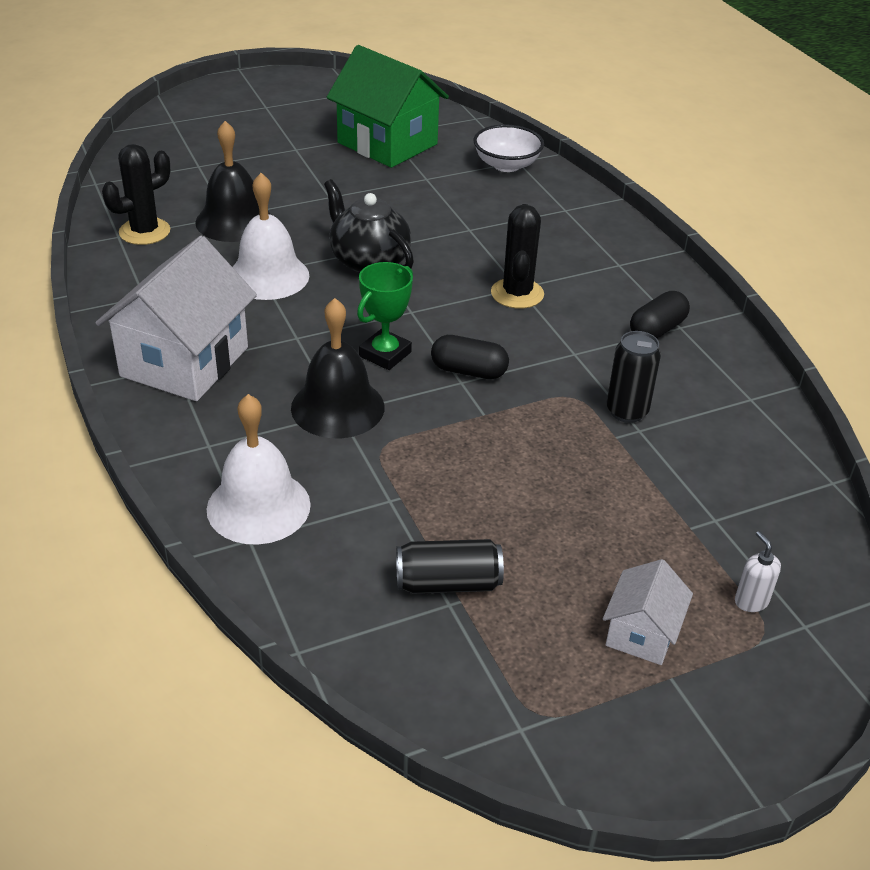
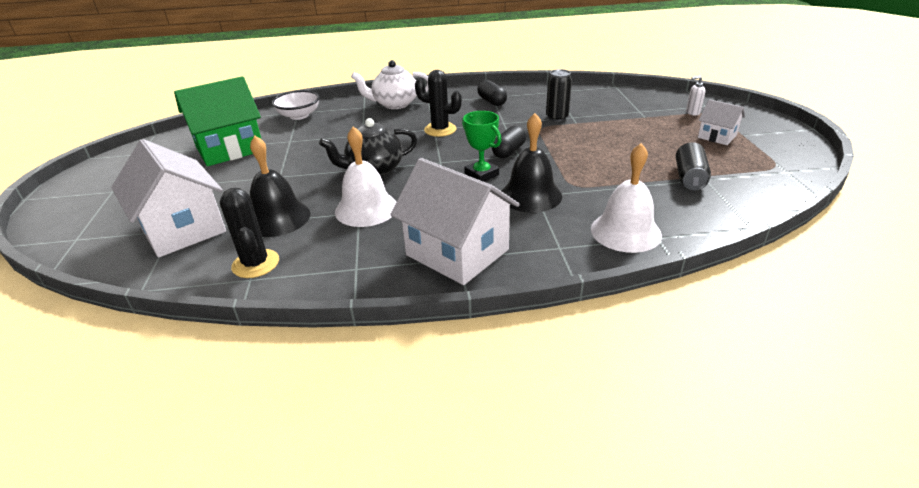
camera: 70 degrees left, 5 degrees down
none -> white house [111,139,226,257]
none -> white teapot [351,60,429,109]

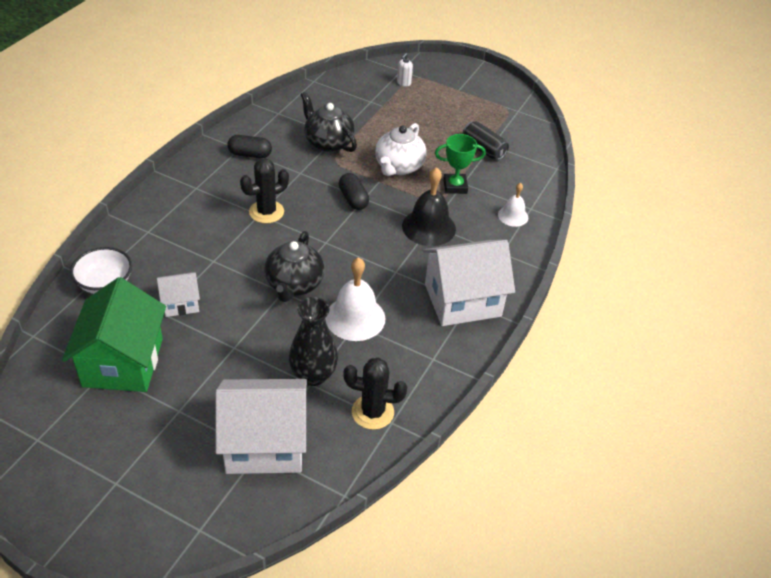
camera: 60 degrees left, 10 degrees up
black bell [250,136,310,237] -> black vase [289,297,338,386]
white teapot [351,60,429,109] -> white teapot moved to [375,123,427,176]
green trophy [462,111,502,182] -> green trophy moved to [435,134,486,194]
black can [546,69,572,121] -> black teapot [300,92,357,152]
white bell [591,143,662,253] -> white bell [498,183,528,227], size x0.58
white house [698,99,745,145] -> white house moved to [157,272,200,317]

